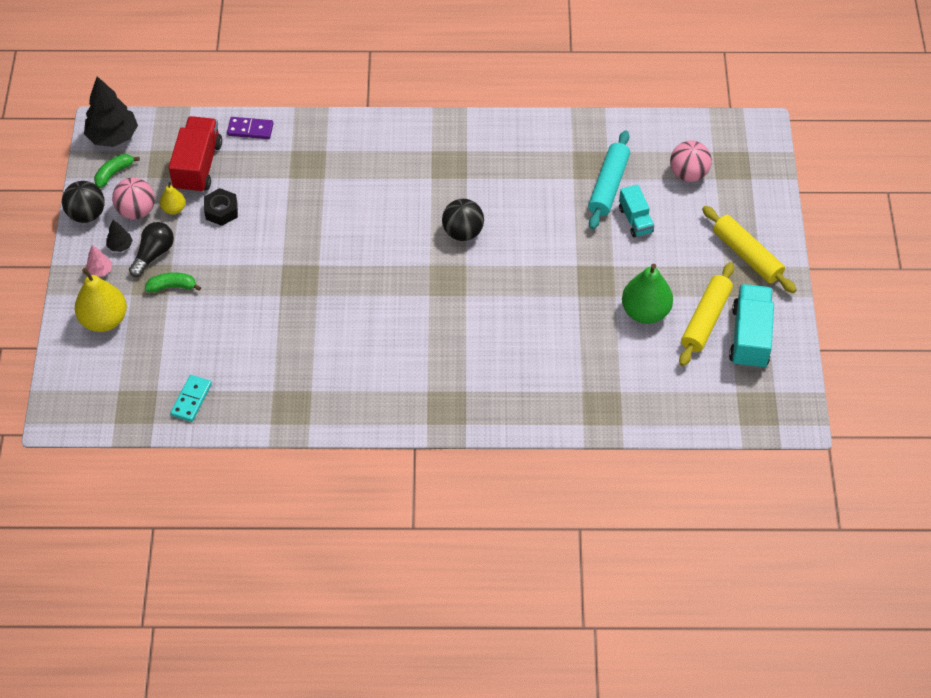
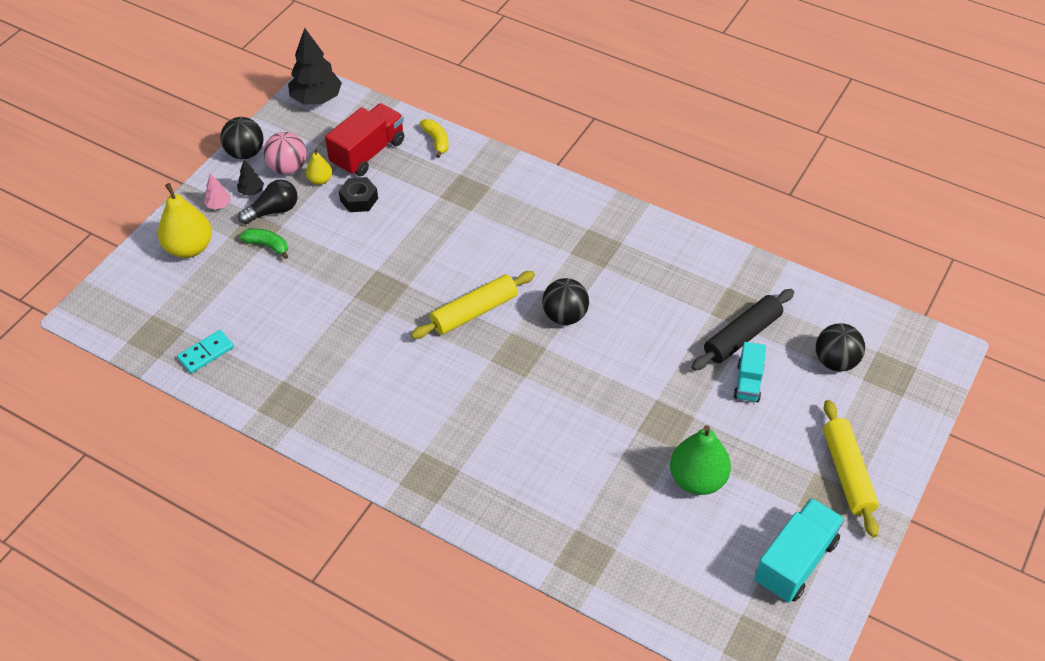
camera: 30 degrees right, 5 degrees down
green banana [94,154,140,188] -> none
purple domino [227,117,273,139] -> yellow banana [420,119,449,158]
turquoise rolling pin [588,130,630,229] -> black rolling pin [692,289,794,371]
pink ball [670,140,712,182] -> black ball [816,323,865,372]
yellow rolling pin [679,262,734,366] -> yellow rolling pin moved to [411,271,535,339]

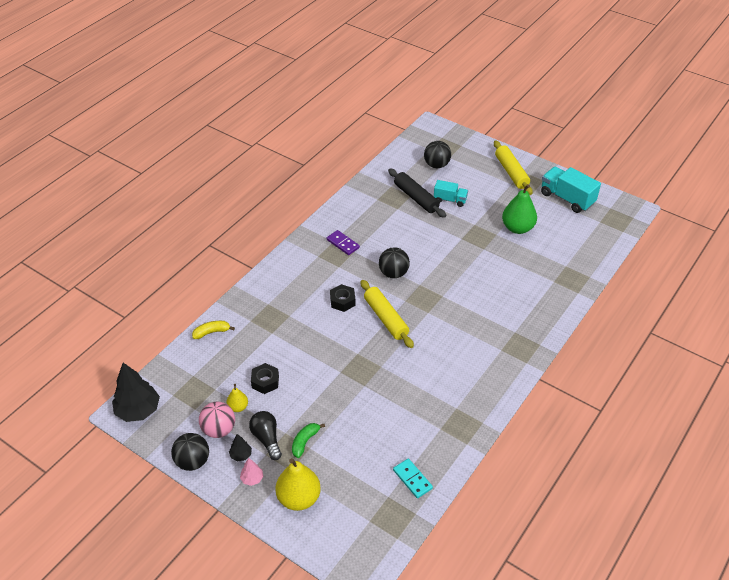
camera: 85 degrees left, 5 degrees down
red truck [325,103,404,176] -> none
yellow rolling pin [823,400,879,537] -> yellow rolling pin turned 75 degrees clockwise [494,140,532,195]
none -> purple domino [327,230,360,255]
none -> black nut [330,284,356,312]

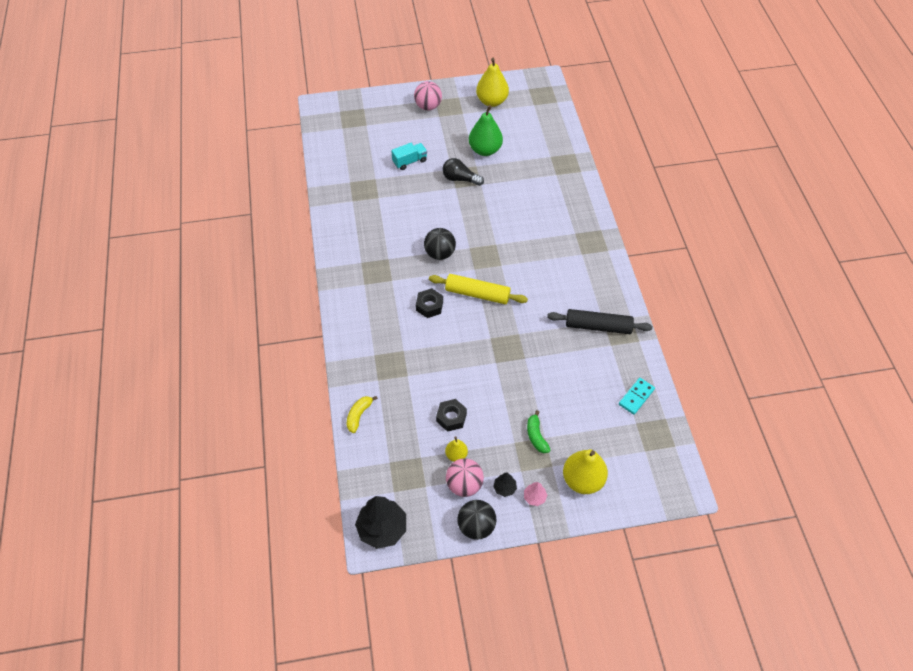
camera: 45 degrees left, 10 degrees up
black light bulb [249,411,282,460] -> black light bulb moved to [443,158,484,186]
purple domino [327,230,360,255] -> none
black rolling pin [388,168,446,218] -> black rolling pin moved to [547,309,652,334]
turquoise domino [393,459,433,498] -> turquoise domino turned 60 degrees counterclockwise [619,378,655,415]
black ball [424,141,451,168] -> none
yellow rolling pin [494,140,532,195] -> pink ball [414,81,442,110]
turquoise truck [541,167,601,213] -> yellow pear [476,58,509,107]

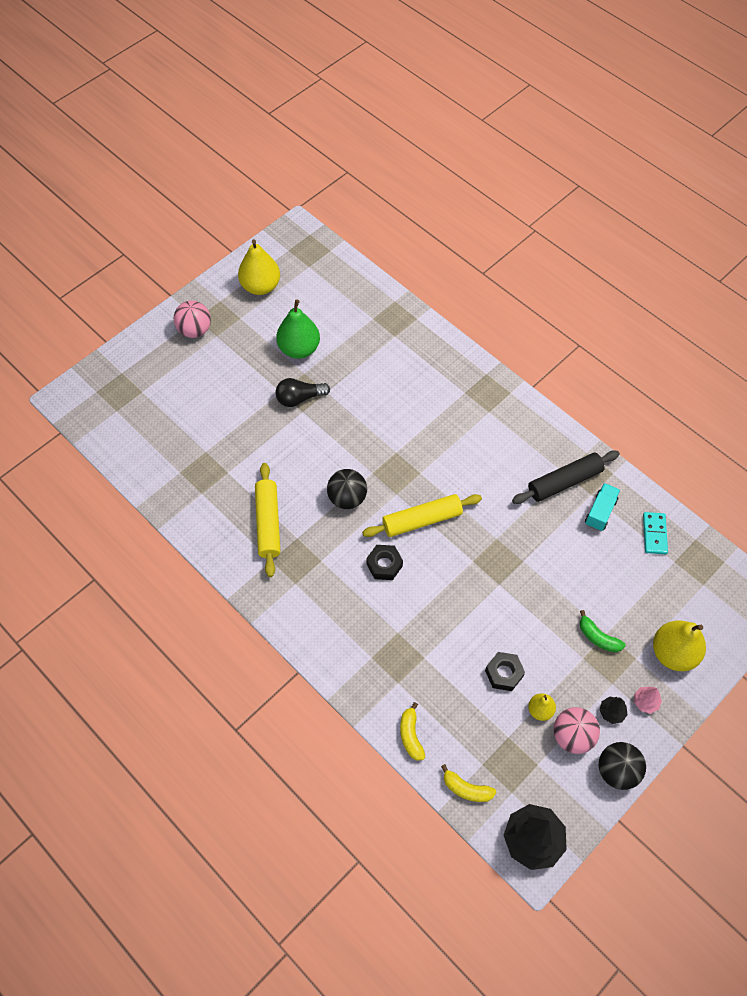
camera: 35 degrees left, 5 degrees up
turquoise truck [391,143,427,170] -> turquoise truck moved to [585,483,620,531]
none -> yellow rolling pin [255,463,280,577]
none -> yellow banana [441,764,496,802]

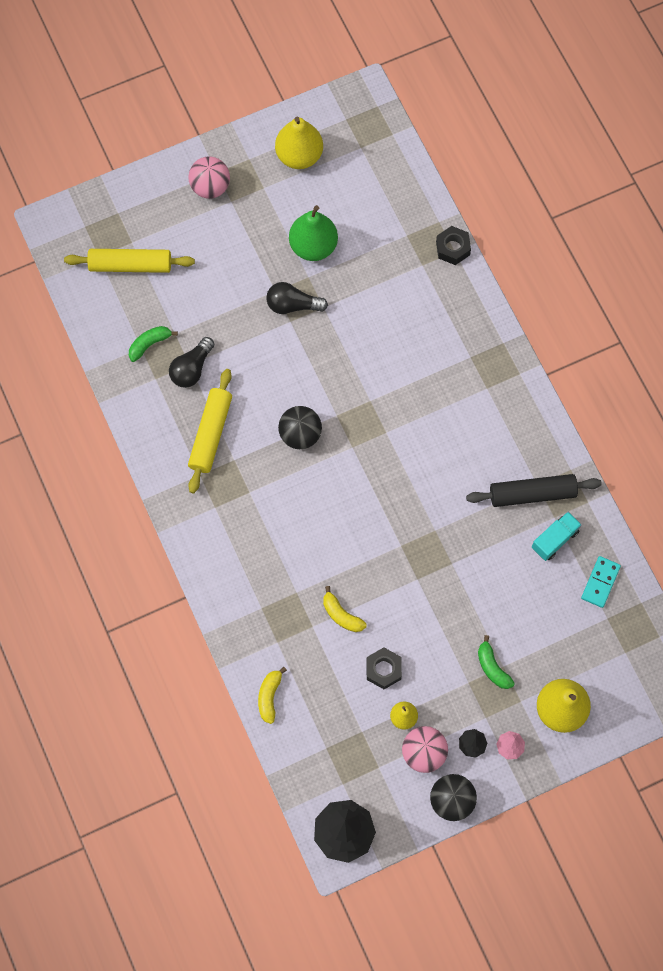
camera: 20 degrees right, 10 degrees up
yellow rolling pin [362,494,482,537] -> yellow rolling pin moved to [64,249,195,273]
black nut [366,545,403,580] -> black nut moved to [436,226,471,265]
yellow banana [441,764,496,802] -> yellow banana moved to [323,586,366,632]
none -> green banana [129,326,178,362]
none -> black light bulb [169,337,214,388]

